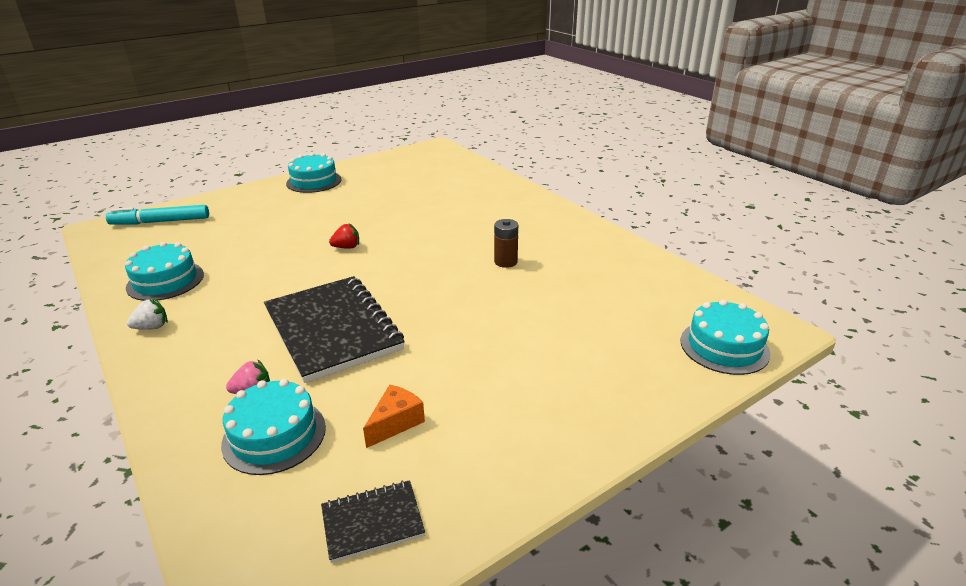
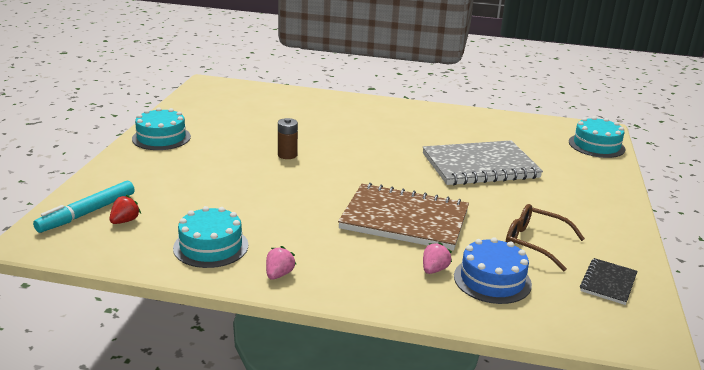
camera: 45 degrees left, 5 degrees down
white strawberry [127,299,168,330] -> pink strawberry [266,246,296,280]
turquoise cake [221,379,326,475] -> blue cake [454,237,532,304]
black notebook [264,276,405,383] -> brown notebook [338,183,469,251]
red strawberry [329,224,359,249] -> red strawberry moved to [109,195,141,224]
orange cheese [363,384,425,448] -> brown glasses [506,204,585,271]
brown battery [494,219,518,268] -> brown battery moved to [278,118,298,159]
none -> grey notebook [422,140,543,185]

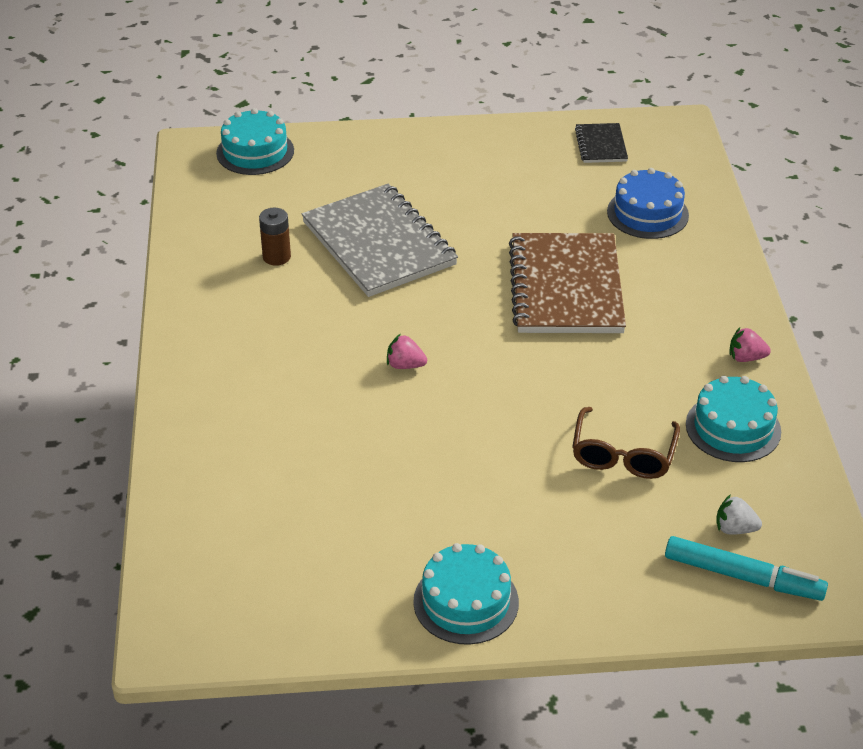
camera: 105 degrees left, 15 degrees up
red strawberry [109,195,141,224] -> white strawberry [716,494,762,535]
brown battery [278,118,298,159] -> brown battery moved to [259,208,291,266]
pink strawberry [423,242,452,274] -> pink strawberry moved to [387,334,427,369]
brown glasses [506,204,585,271] -> brown glasses moved to [572,407,680,479]
black notebook [580,258,638,305] -> black notebook turned 75 degrees clockwise [575,123,628,163]

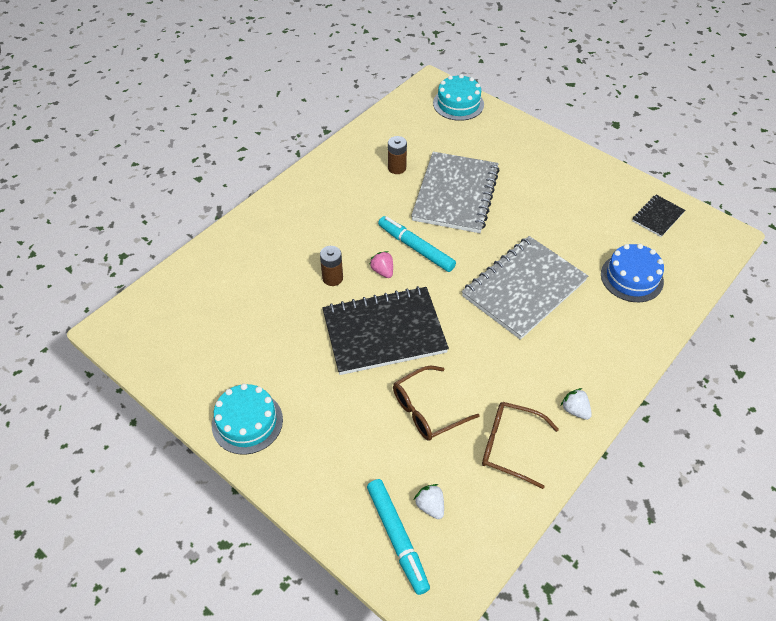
camera: 45 degrees right, 10 degrees up
brown notebook [509,233,626,333] -> grey notebook [462,236,588,340]
turquoise cake [686,376,781,462] -> brown glasses [482,402,559,489]
pink strawberry [730,327,771,362] -> white strawberry [561,388,592,420]
none -> brown battery [320,246,343,286]
none -> black notebook [322,286,449,375]
none -> turquoise marker [378,216,456,272]

